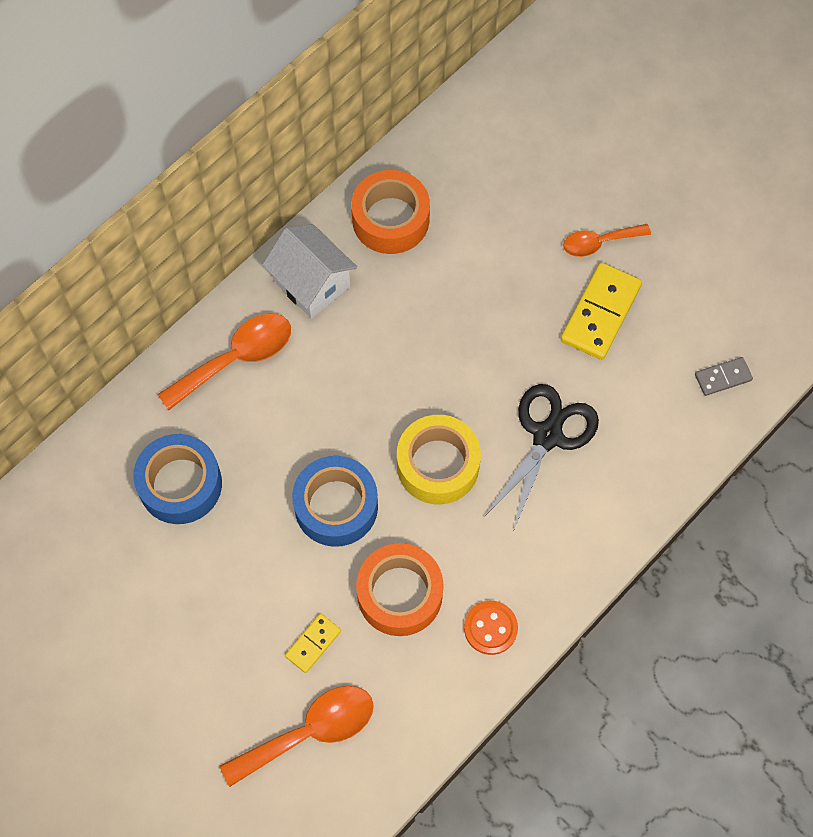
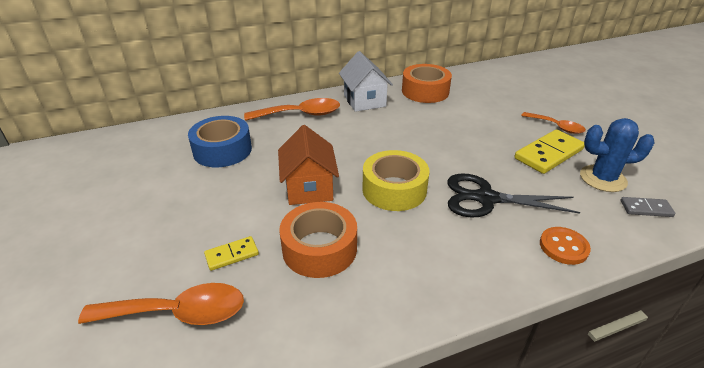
camera: 25 degrees right, 30 degrees down
blue tape [292,456,378,547] -> orange house [278,125,339,205]
orange button [464,601,518,655] -> orange button moved to [540,227,591,265]
black scissors [484,384,599,531] -> black scissors turned 135 degrees counterclockwise [447,173,580,218]
orange spoon [563,224,651,257] -> orange spoon turned 150 degrees counterclockwise [521,112,586,134]
none -> blue cactus [580,118,655,192]

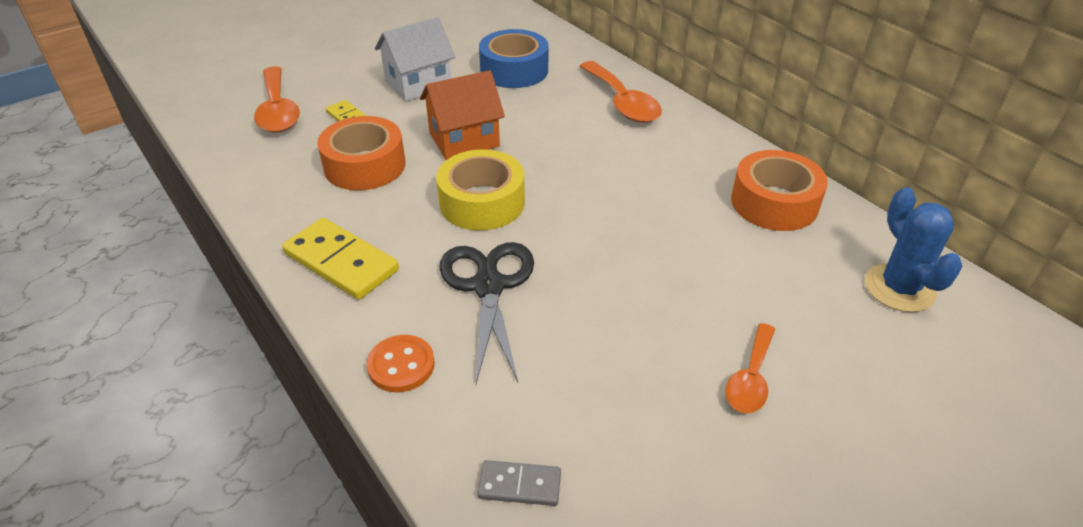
camera: 75 degrees right, 5 degrees up
white house [339,51,393,112] -> white house moved to [375,17,455,101]
yellow domino [515,129,585,174] -> yellow domino moved to [282,218,399,300]
blue cactus [580,118,655,192] -> blue cactus moved to [865,187,962,312]
grey domino [621,197,675,217] -> grey domino turned 75 degrees counterclockwise [478,460,561,506]

